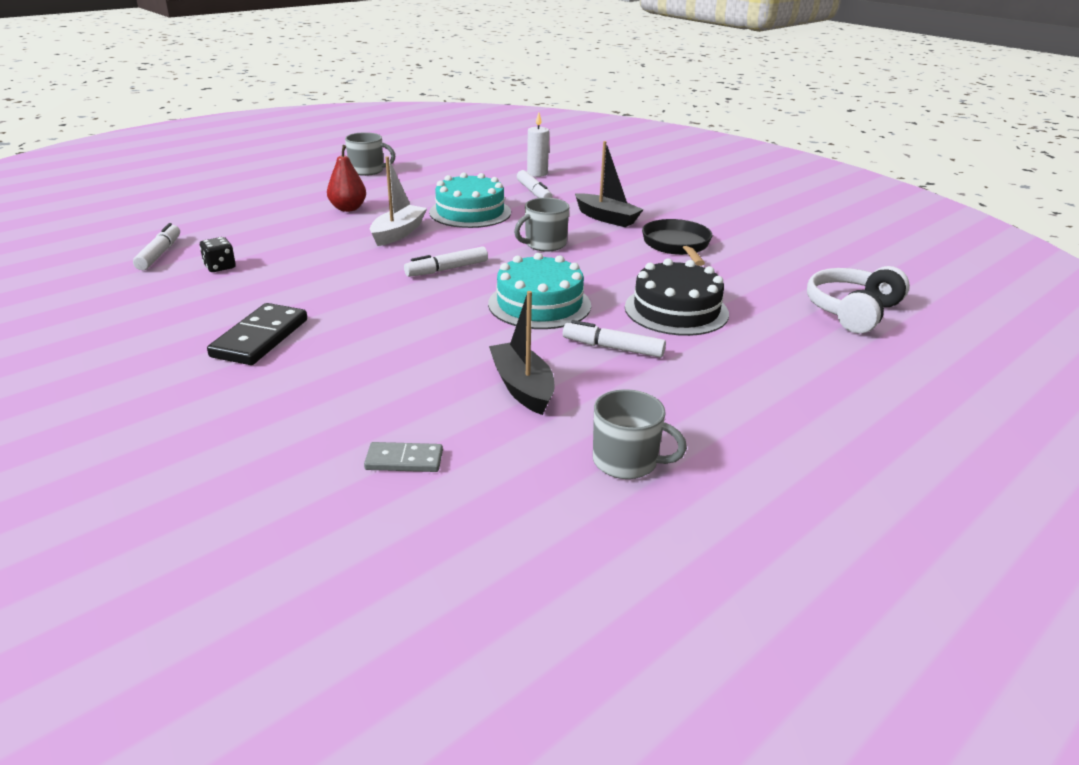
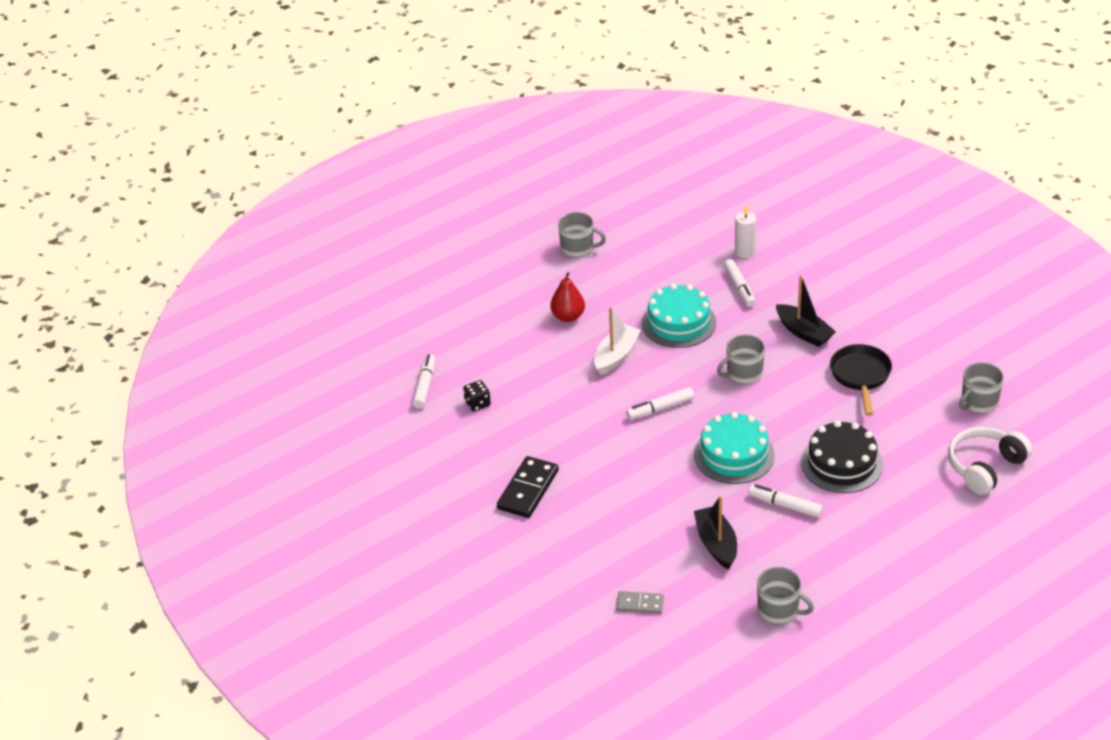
camera: 10 degrees right, 10 degrees up
none -> grey mug [959,362,1004,413]

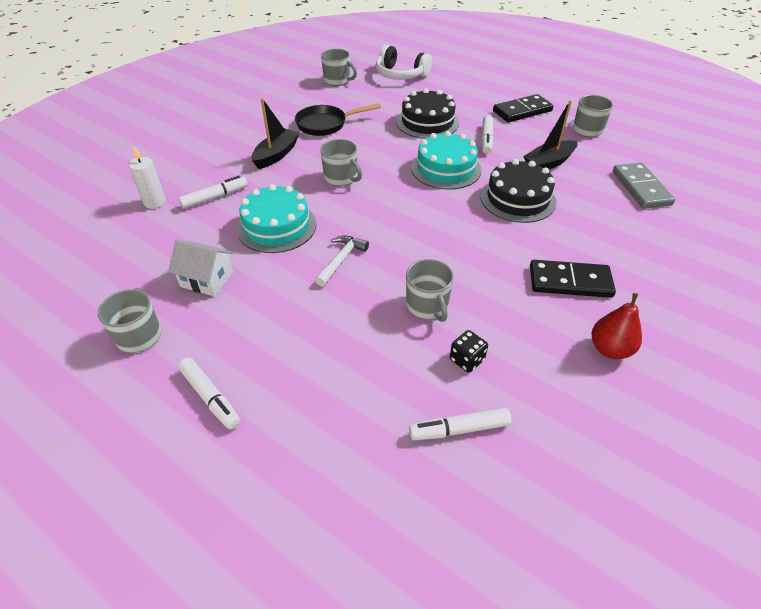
camera: 110 degrees left, 5 degrees up
red pear [550,272,585,322] -> red pear moved to [591,293,642,359]
white boat [594,307,641,375] -> white hammer [315,236,369,287]
grey domino [616,591,664,614] -> grey domino [613,163,675,209], size x1.71
white marker [626,387,694,420] -> white marker moved to [178,357,240,430]
none -> white house [168,240,233,296]
none -> grey mug [406,259,454,322]
none -> black cake [480,159,556,223]
none -> black domino [493,94,553,122]

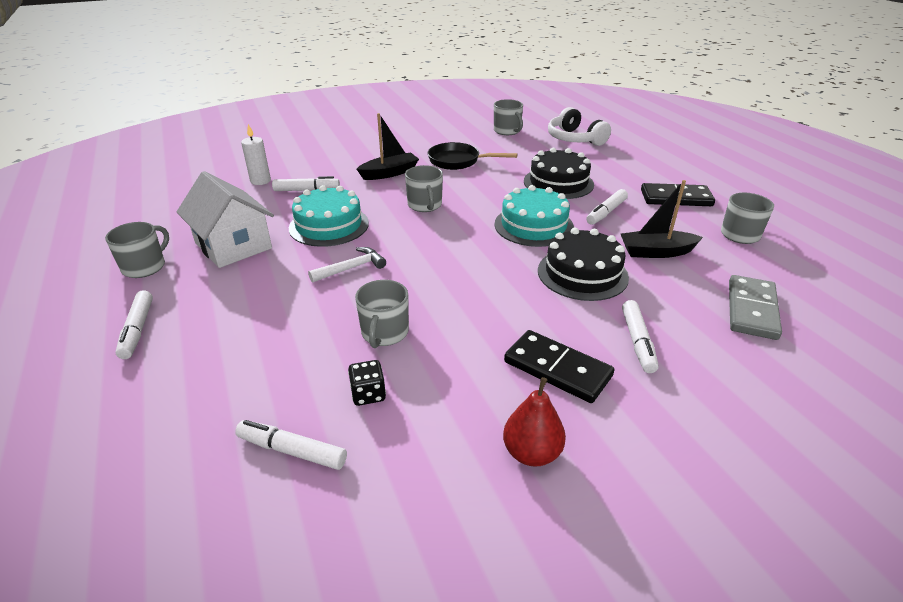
camera: 30 degrees right, 10 degrees down
white house [168,240,233,296] -> white house [176,171,274,268], size x1.58
none -> white marker [622,300,659,373]

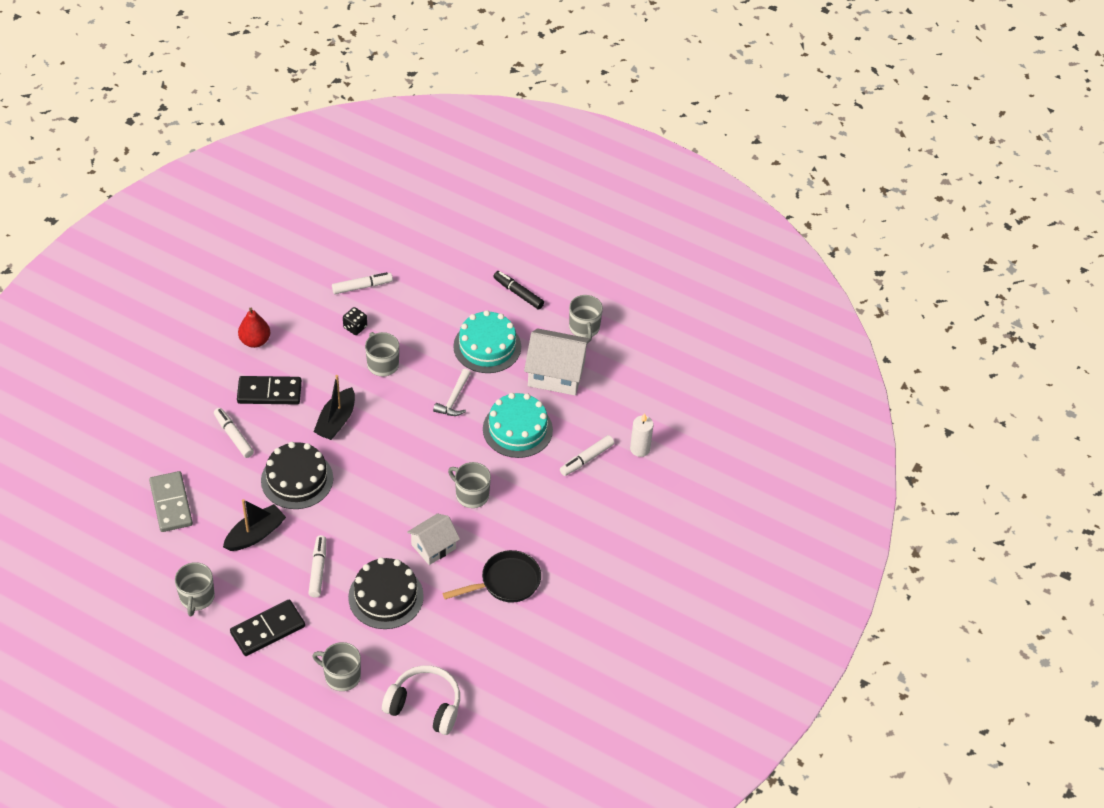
camera: 140 degrees right, 15 degrees up
white marker [115,290,153,359] -> black marker [493,271,544,310]
black boat [357,113,419,180] -> black boat moved to [314,375,355,440]
grey mug [494,99,523,135] -> grey mug moved to [312,642,361,691]
turquoise cake [494,185,574,247] -> turquoise cake moved to [453,310,521,373]
none -> white house [407,513,460,565]

